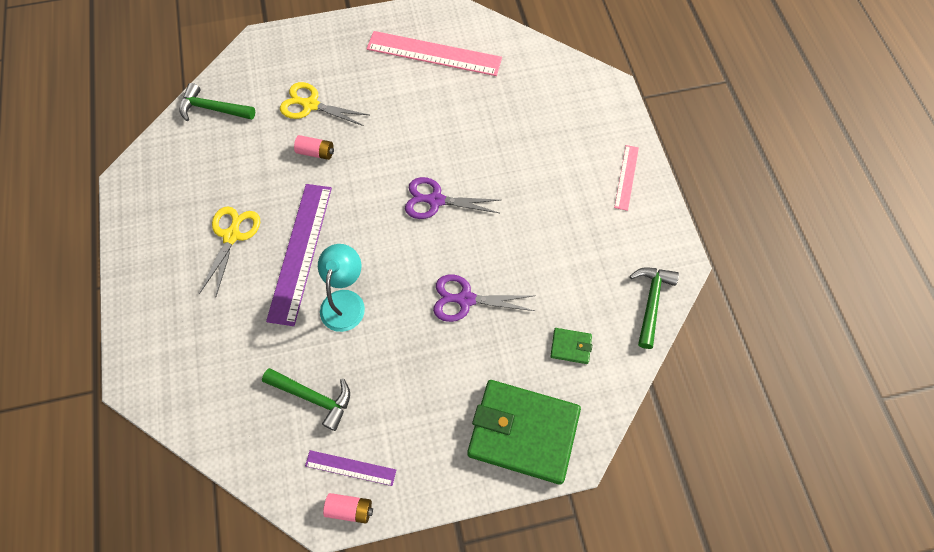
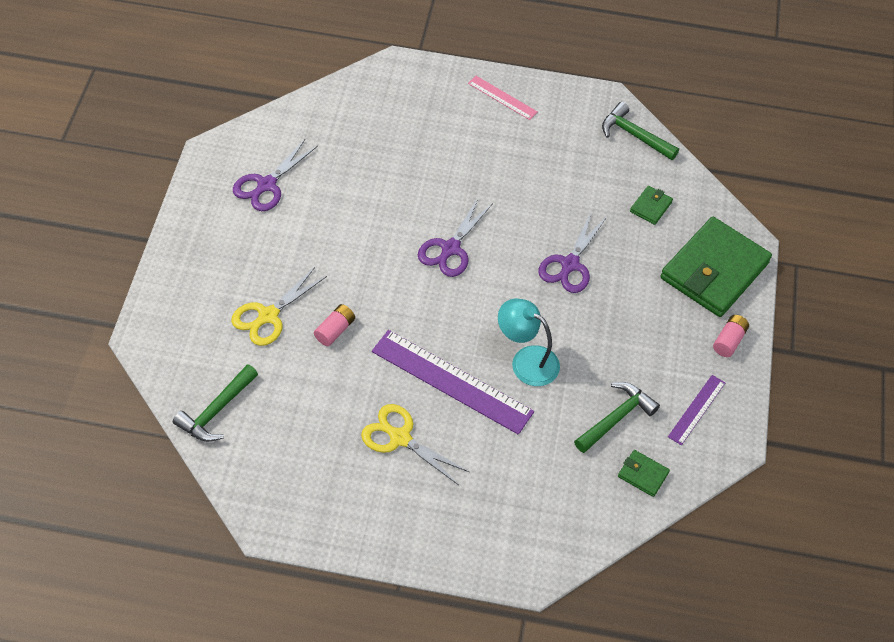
camera: 70 degrees left, 10 degrees down
pink battery [323,493,373,524] -> pink battery moved to [713,315,749,357]
pink ruler [366,31,502,76] -> purple scissors [233,140,318,211]
none -> green wallet [618,450,670,497]

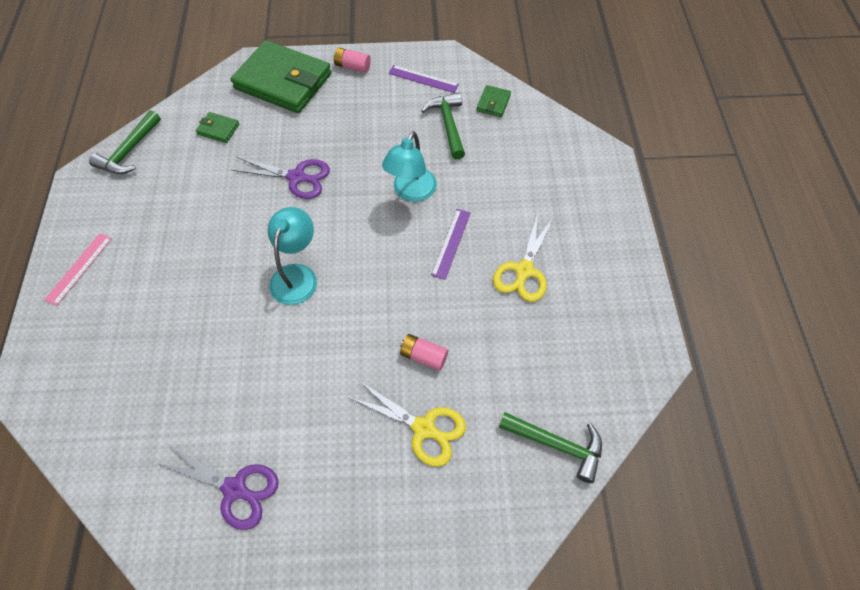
camera: 100 degrees left, 5 degrees up
purple ruler [372,330,534,435] -> purple ruler [431,209,471,280], size x0.51
purple scissors [418,198,493,277] -> turquoise lamp [268,207,317,305]
green hammer [574,382,660,453] -> green hammer turned 45 degrees clockwise [421,93,465,160]

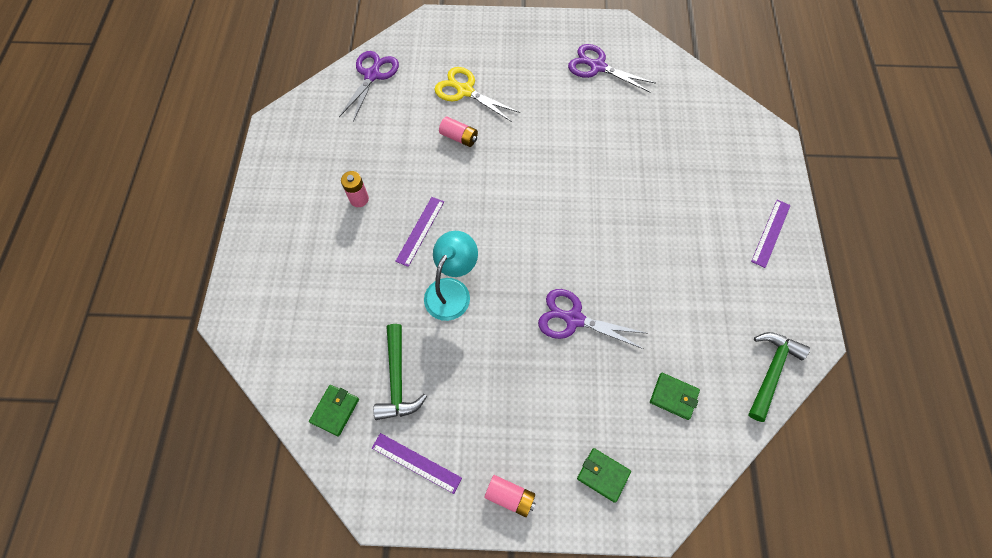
camera: 175 degrees left, 5 degrees up
pink ruler [44,233,112,306] -> purple ruler [751,200,791,268]
green wallet [231,40,331,113] -> green wallet [577,448,631,503], size x0.41
turquoise lamp [268,207,317,305] -> none
yellow scissors [493,213,554,302] -> pink battery [341,171,369,207]
green hammer [499,412,602,483] -> purple scissors [339,51,399,122]

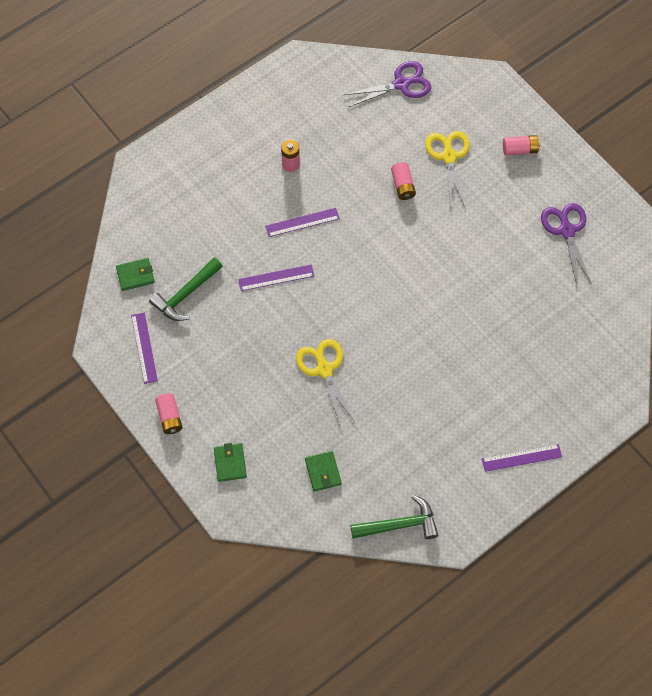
camera: 50 degrees right, 0 degrees up
turquoise lamp [424,231,478,321] -> purple ruler [238,264,314,291]
purple scissors [538,289,648,349] -> yellow scissors [296,339,356,428]
none -> pink battery [503,135,540,156]

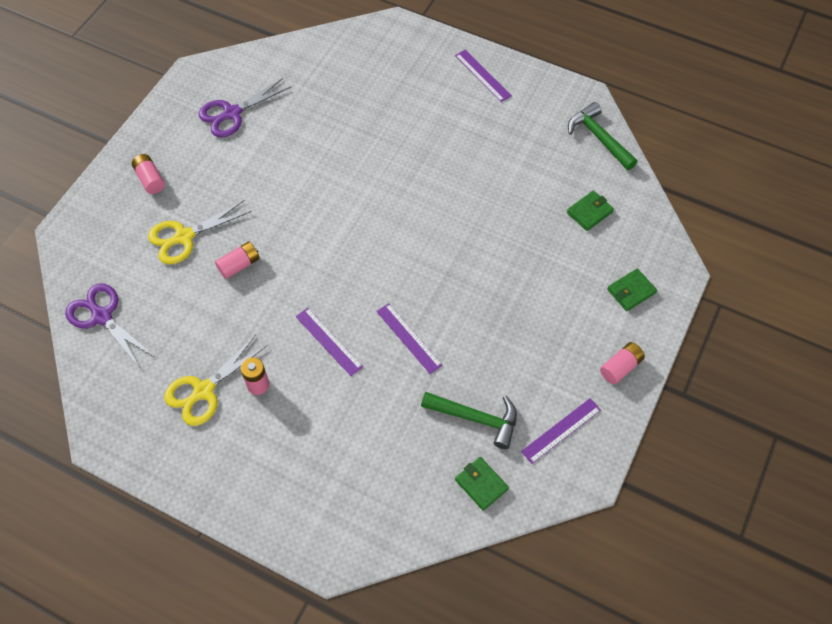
camera: 115 degrees left, 5 degrees down
yellow scissors [296,339,356,428] -> yellow scissors moved to [164,335,268,426]

